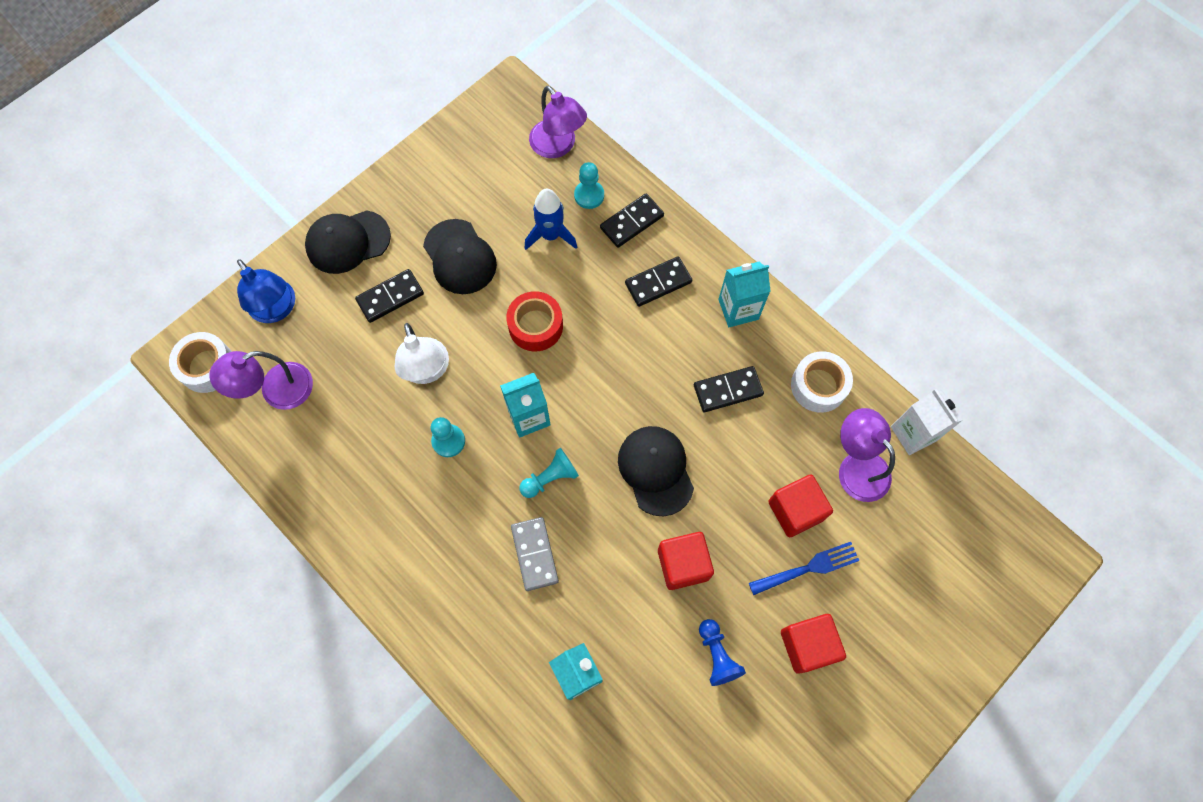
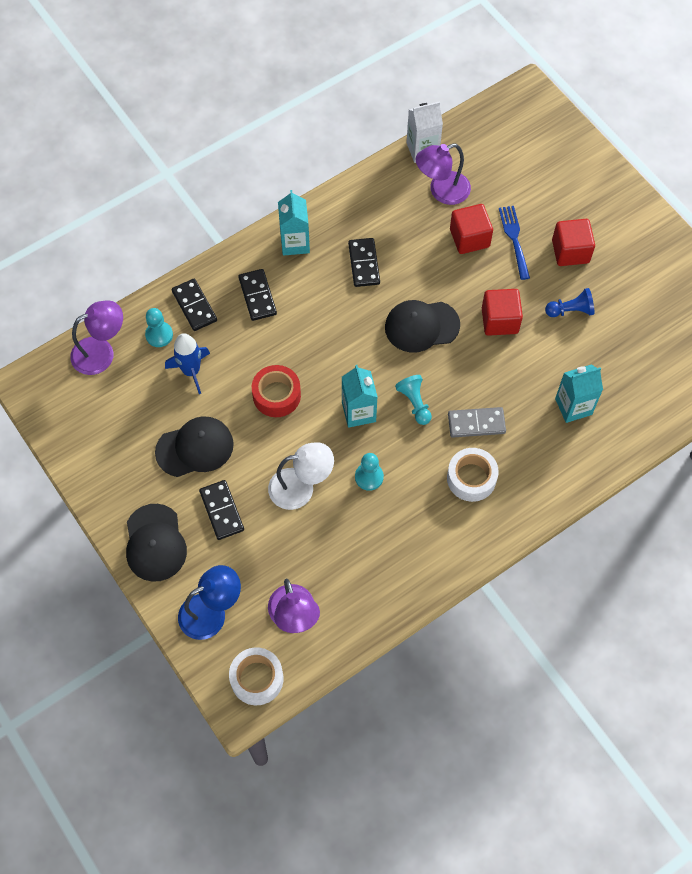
camera: 80 degrees left, 5 degrees down
white tape [791,351,853,413] -> white tape moved to [447,448,499,502]

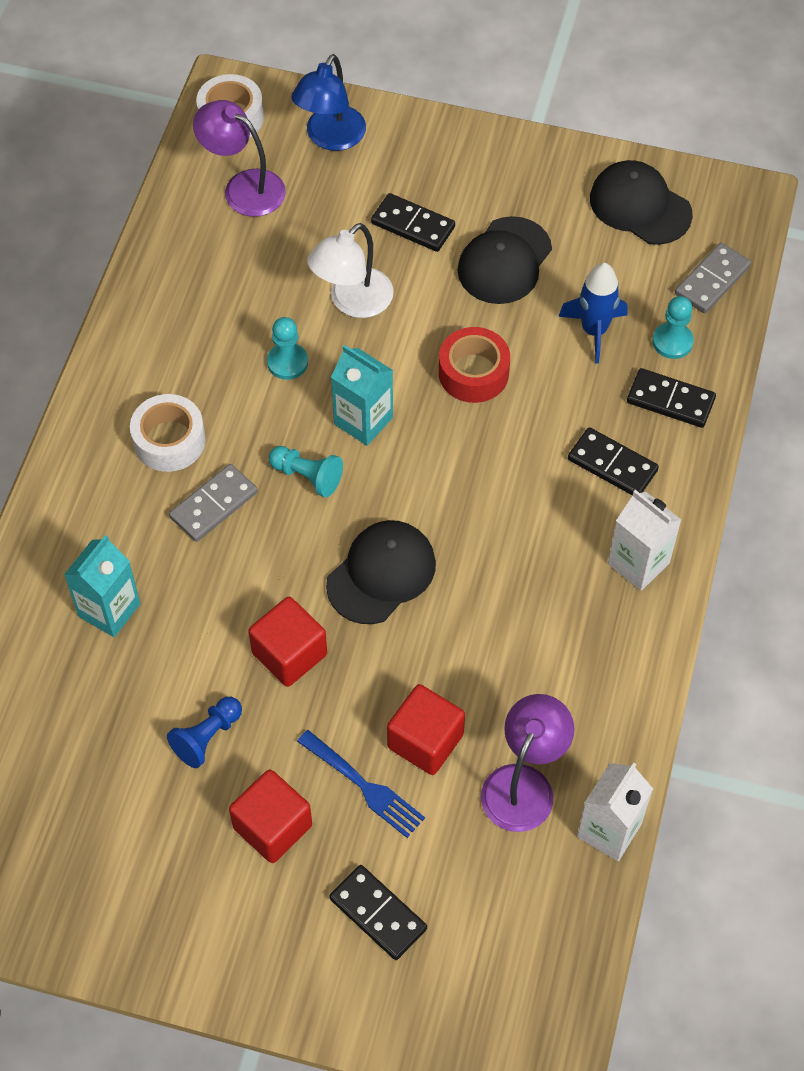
camera: 140 degrees right, 5 degrees down
purple lamp [70,300,123,375] -> grey domino [675,243,751,313]
black cap [126,504,187,582] -> black cap moved to [590,160,693,245]
turquoise carton [278,190,310,256] -> white carton [608,490,681,591]
black domino [348,238,380,287] -> black domino moved to [329,865,427,960]

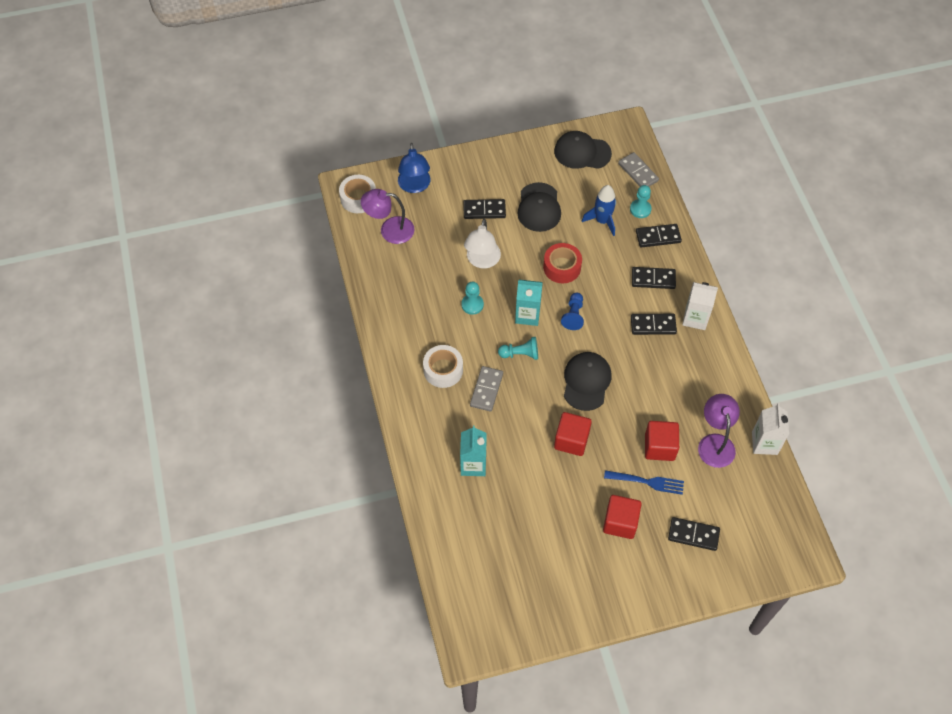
camera: 30 degrees left, 0 degrees up
blue pawn [167,697,242,768] -> blue pawn moved to [561,293,584,330]
grey domino [675,243,751,313] -> grey domino turned 45 degrees counterclockwise [618,152,659,187]
none -> black domino [631,314,677,335]

